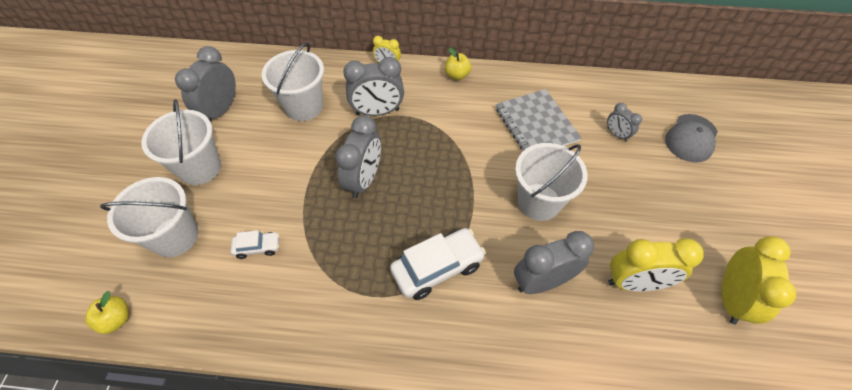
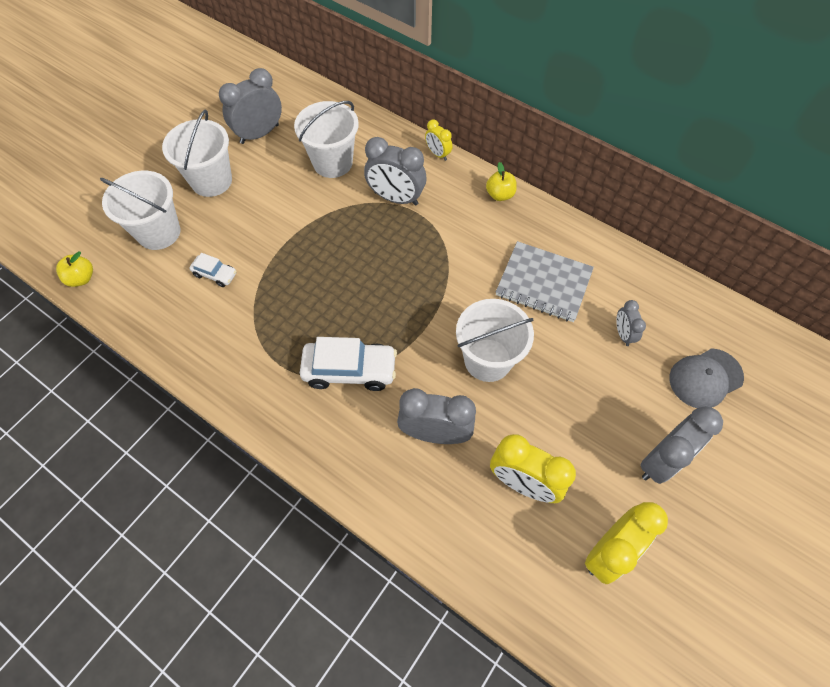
camera: 30 degrees right, 5 degrees up
grey clock [335,115,381,198] -> grey clock moved to [640,406,723,484]
grey notebook [496,89,582,151] -> grey notebook turned 75 degrees counterclockwise [496,241,594,322]

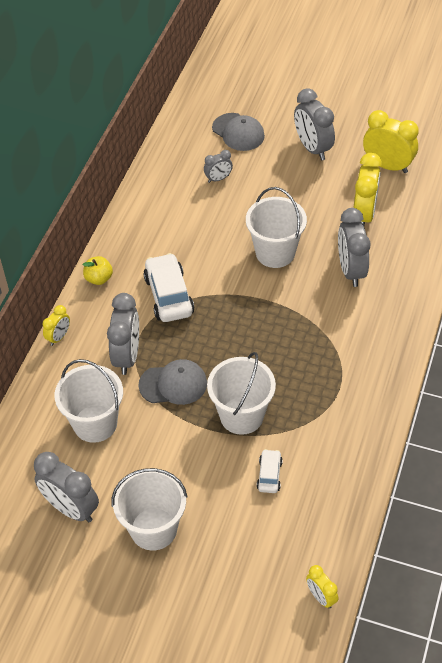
camera: 105 degrees left, 10 degrees down
yellow apple [56,251,93,287] -> yellow clock [306,565,338,609]
white bucket [100,171,180,250] -> white bucket moved to [207,352,276,435]
white car [300,337,397,391] -> white car moved to [143,253,195,322]
grey notebook [496,241,594,322] -> none
grey clock [640,406,723,484] -> grey clock turned 150 degrees counterclockwise [294,88,335,160]
none -> grey cap [138,359,207,405]

